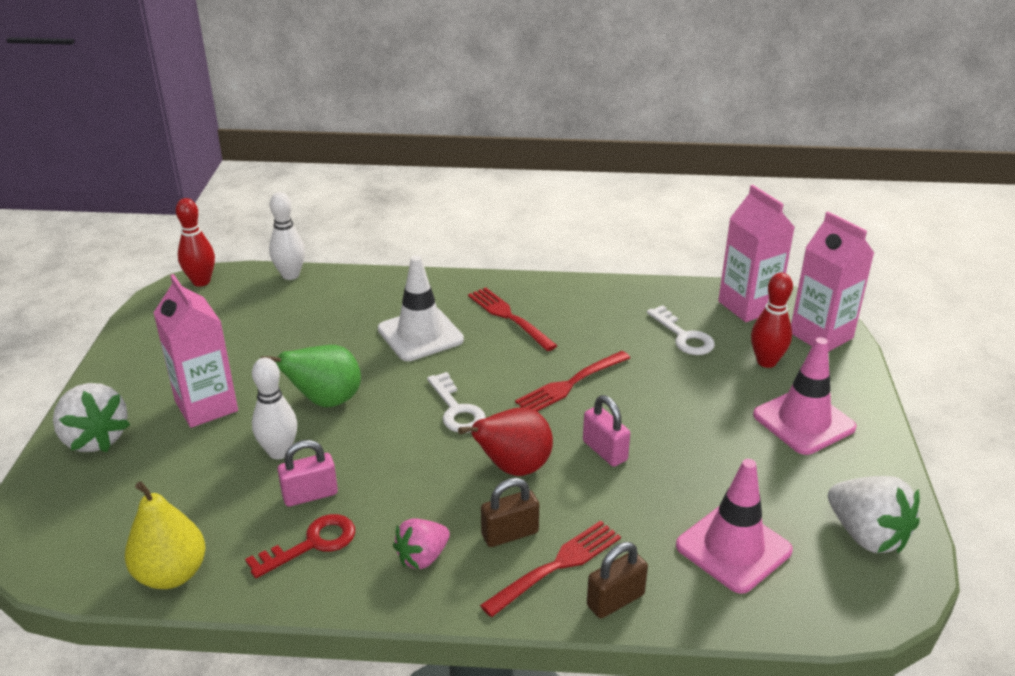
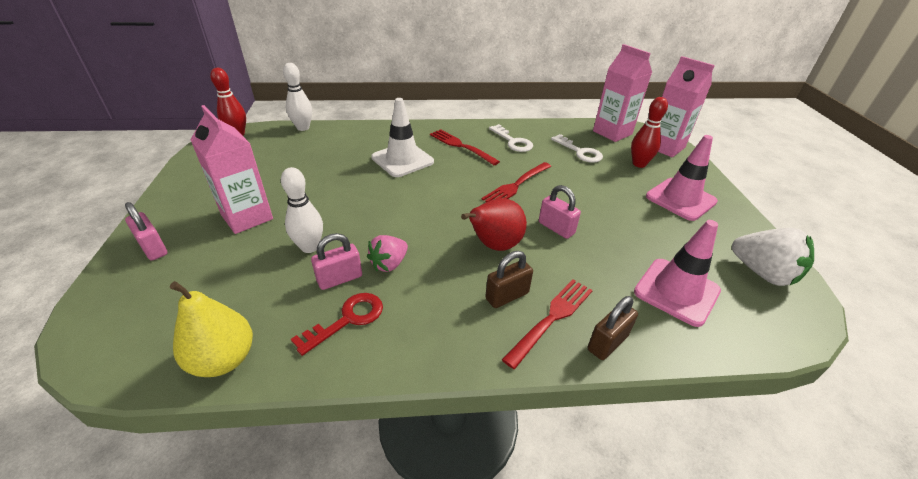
camera: 10 degrees left, 5 degrees up
white strawberry [53,383,130,452] -> pink padlock [125,202,167,260]
green pear [261,345,361,407] -> none
pink strawberry [393,518,450,569] -> pink strawberry moved to [367,235,408,272]
white key [427,372,486,433] -> white key moved to [489,124,533,152]

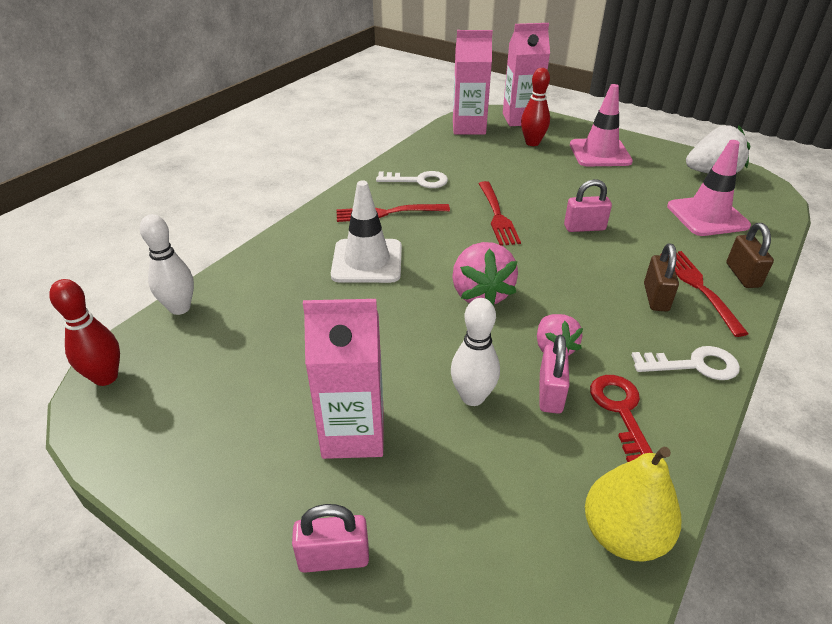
camera: 50 degrees left, 0 degrees up
red pear [461,198,527,251] -> none
white key [551,134,603,163] -> white key moved to [631,346,740,380]
none -> pink strawberry [452,242,518,306]

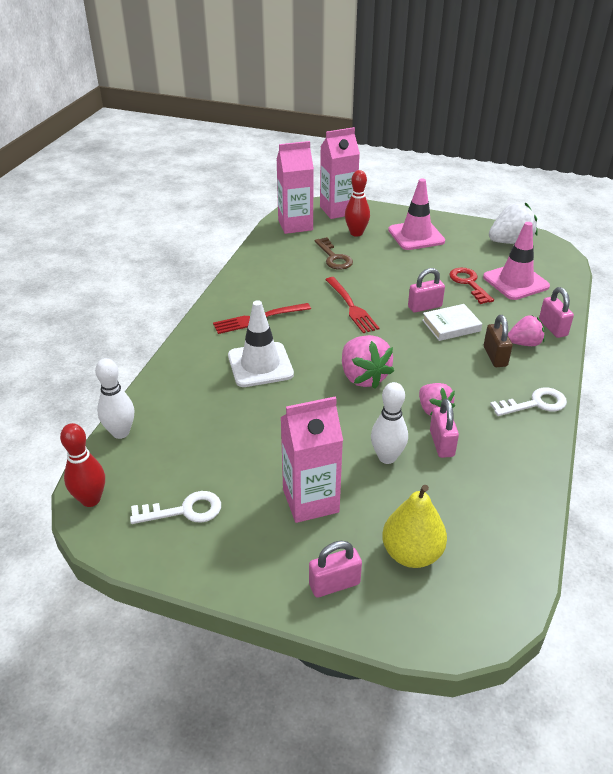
camera: 15 degrees left, 0 degrees up
white key [376,171,448,188] -> white key moved to [130,491,221,524]
yellow pear [585,447,681,561] -> yellow pear moved to [382,485,447,568]
red key [590,375,653,462] -> red key moved to [449,267,494,304]
red fork [661,251,749,337] -> pink strawberry [508,315,545,346]
brown padlock [727,223,774,288] -> pink padlock [539,287,574,338]
none -> brown key [314,237,353,270]
none -> white book [422,304,482,341]

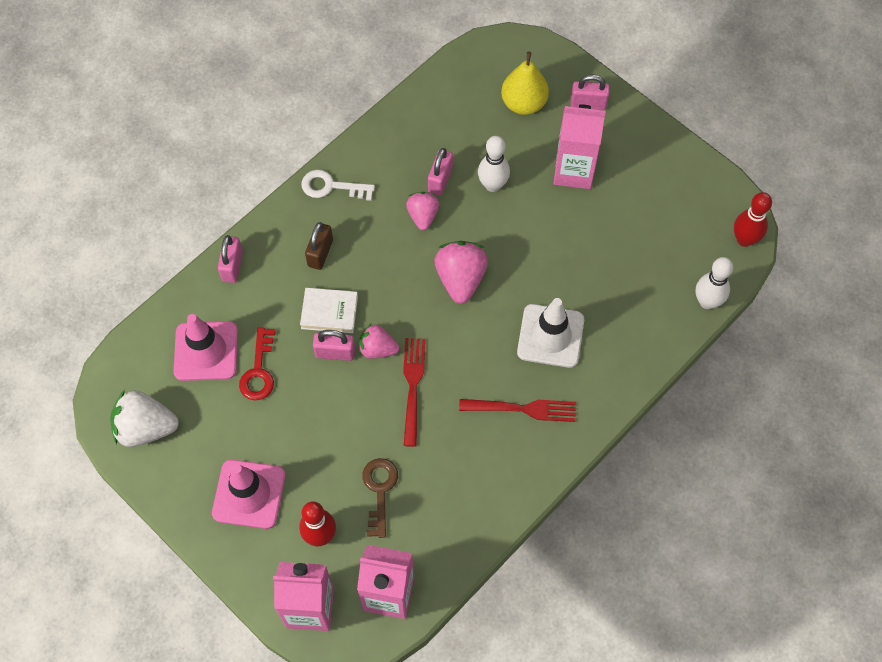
camera: 155 degrees left, 25 degrees up
white key [130,491,221,524] -> none
pink strawberry [508,315,545,346] -> pink strawberry moved to [359,324,399,359]

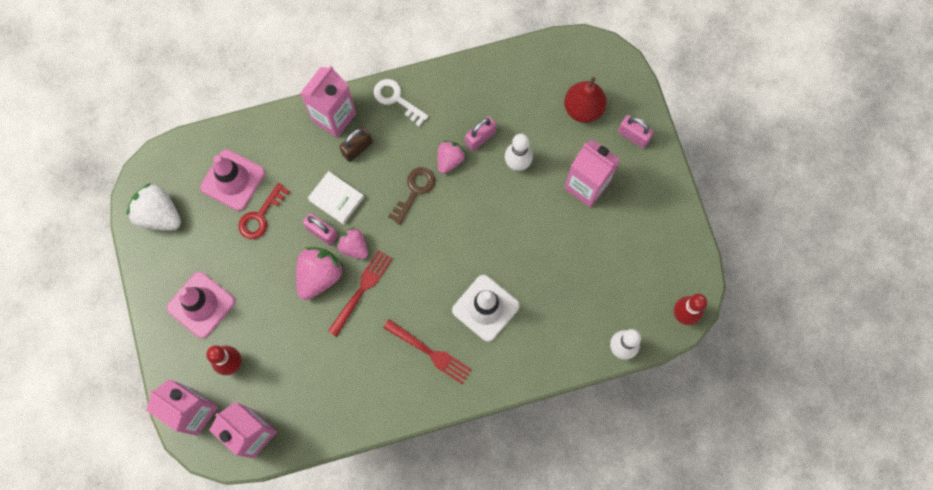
camera: 30 degrees right, 10 degrees up
pink padlock [218,235,243,283] -> none
brown key [362,458,398,538] -> brown key moved to [388,167,435,225]
pink strawberry [434,241,488,304] -> pink strawberry moved to [296,247,344,300]
yellow pear [501,52,549,115] -> red pear [564,77,607,123]
none -> pink carton [300,65,356,138]

